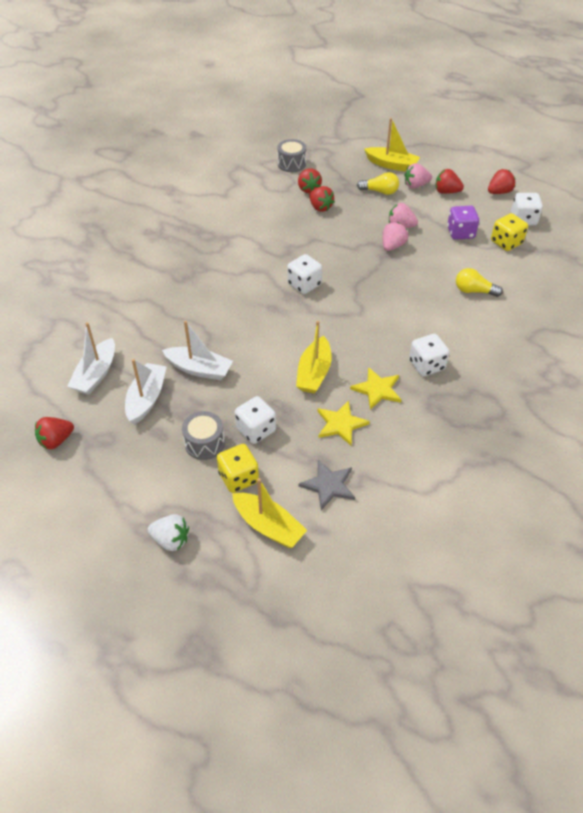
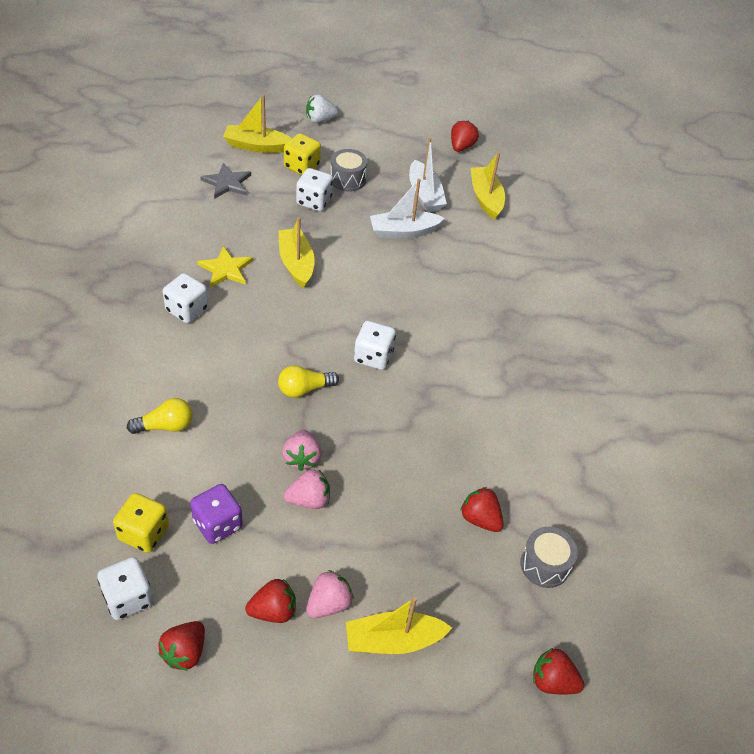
camera: 145 degrees right, 0 degrees up
white boat [67,322,115,395] -> yellow boat [471,152,505,220]
red strawberry [309,186,335,212] -> red strawberry moved to [533,648,584,695]
yellow star [317,400,370,445] -> none
yellow light bulb [357,172,399,195] -> yellow light bulb moved to [278,365,339,398]

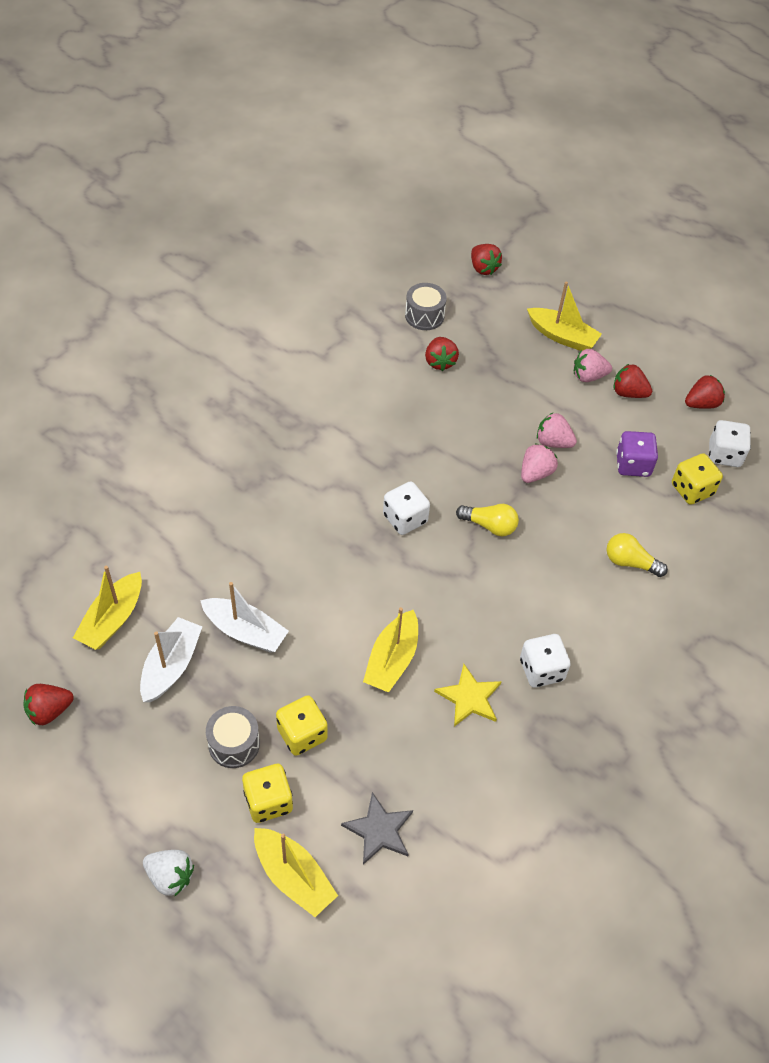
camera: 140 degrees left, 5 degrees up
white dice [296,168,333,211] -> yellow dice [276,695,328,756]

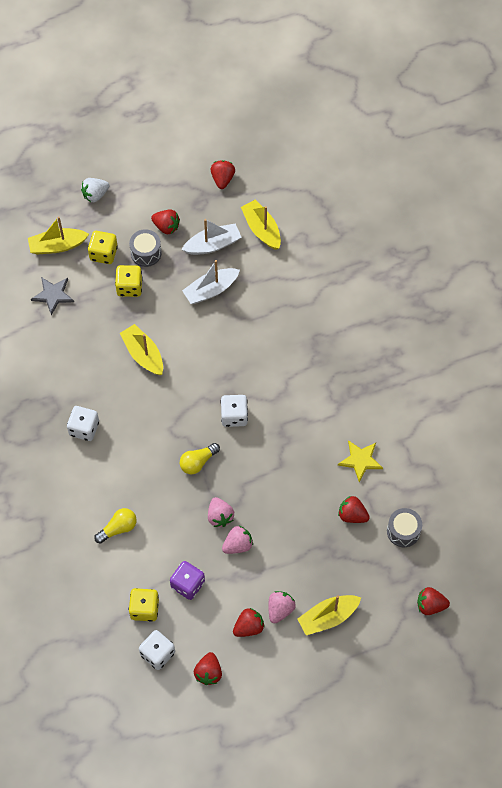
camera: 125 degrees right, 10 degrees up
white boat [140,617,202,702] -> white boat turned 75 degrees counterclockwise [181,219,242,255]
yellow star [434,664,502,727] -> yellow star moved to [338,440,383,482]
none -> red strawberry [151,209,180,234]

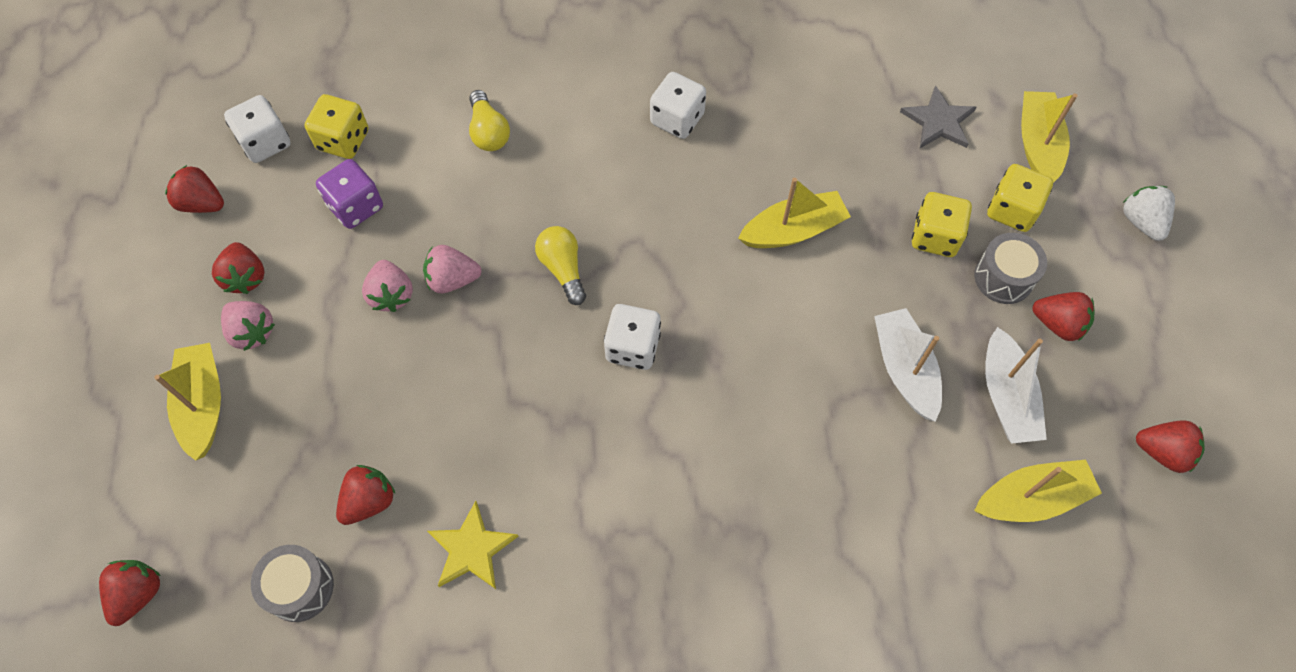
camera: 105 degrees right, 0 degrees up
red strawberry [151,209,180,234] -> red strawberry turned 105 degrees counterclockwise [1032,292,1095,341]

